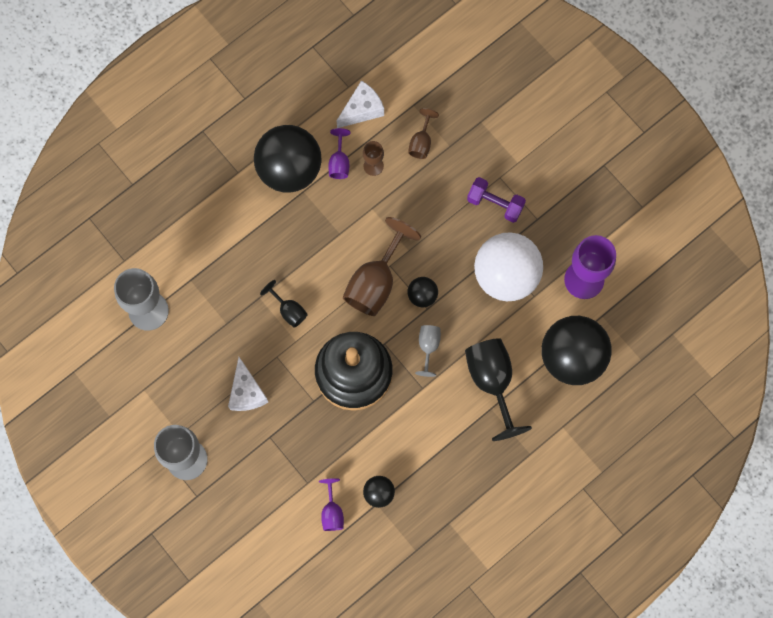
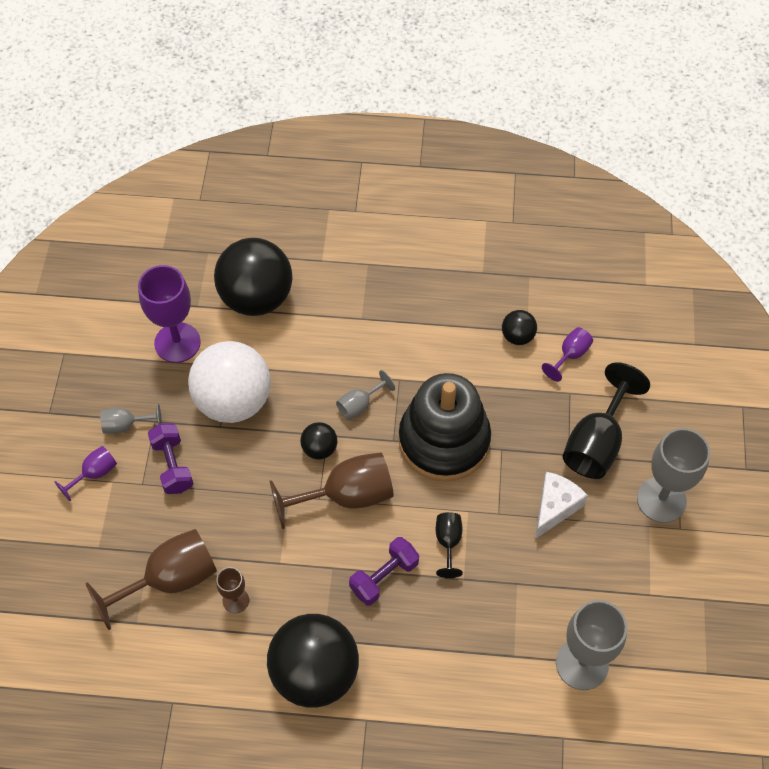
camera: 135 degrees left, 15 degrees down
purple goblet [328,128,351,179] -> purple goblet moved to [54,446,117,501]
white cheese [337,80,384,128] -> none
brown goblet [408,108,439,159] -> brown goblet [85,529,217,630], size x1.94
black goblet [465,338,532,441] -> black goblet moved to [562,363,650,479]
none -> grey goblet [100,404,162,434]
none -> purple dumbbell [349,537,419,605]

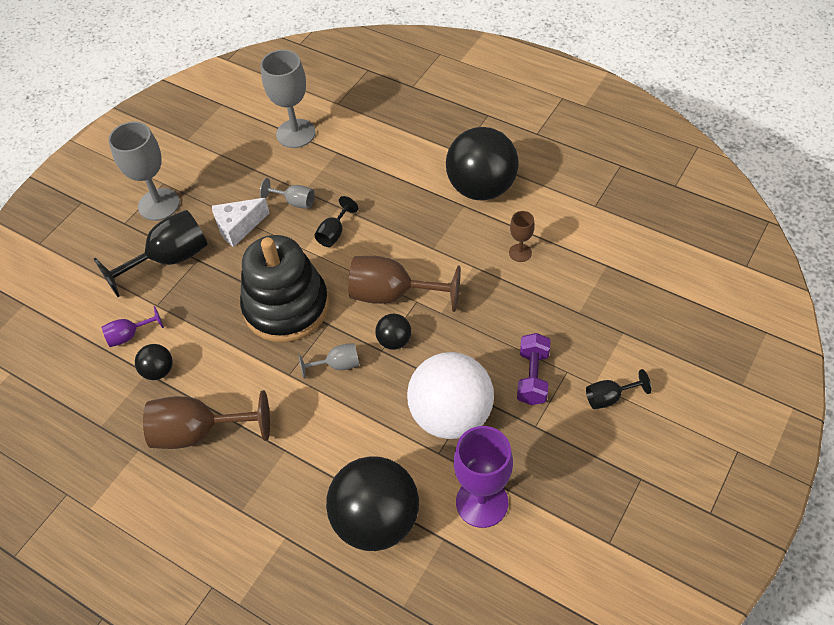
camera: 150 degrees left, 5 degrees down
purple goblet [54,446,117,501] -> black goblet [586,369,652,409]
brown goblet [85,529,217,630] -> brown goblet moved to [143,390,270,449]
grey goblet [100,404,162,434] -> grey goblet moved to [260,178,314,209]
purple dumbbell [349,537,419,605] -> none

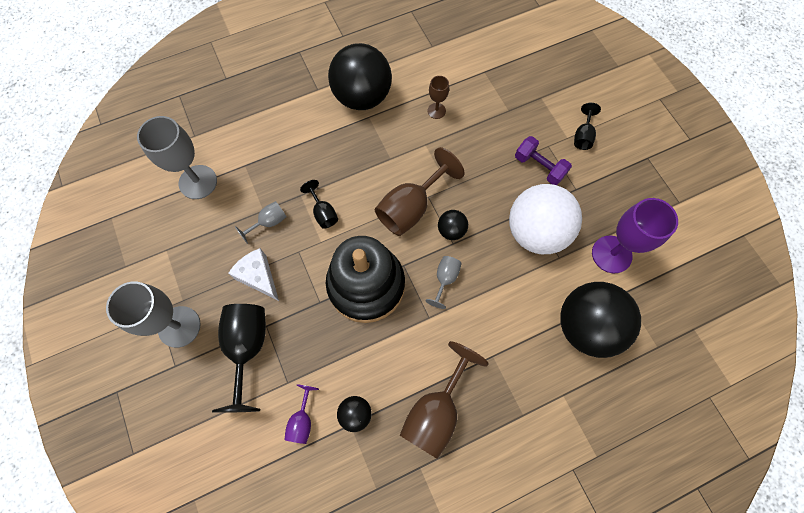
camera: 60 degrees left, 15 degrees up
white cheese [212,198,270,247] -> white cheese turned 135 degrees clockwise [228,248,279,301]

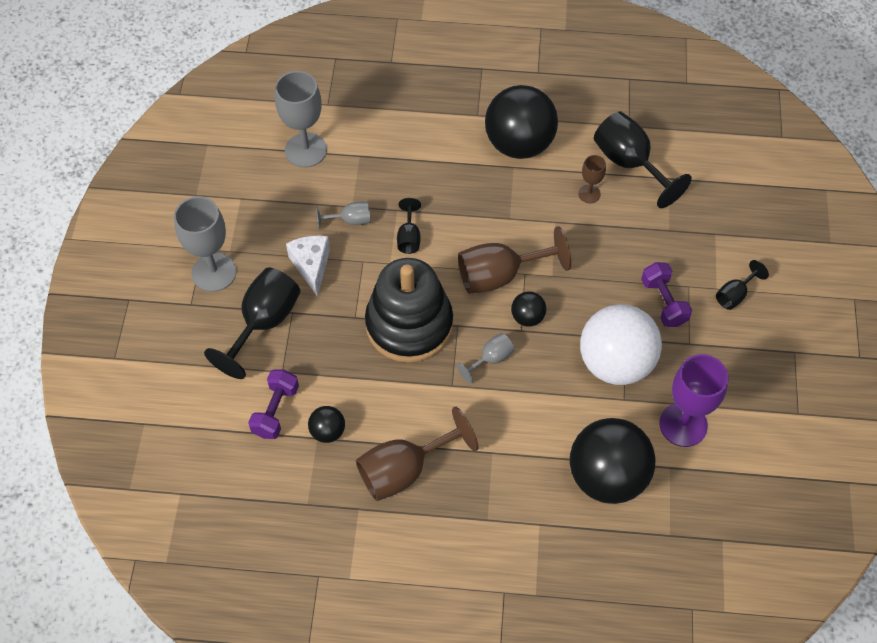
camera: 30 degrees right, 10 degrees down
purple goblet [284,384,319,444] -> purple dumbbell [248,370,299,439]
none -> black goblet [594,112,692,208]

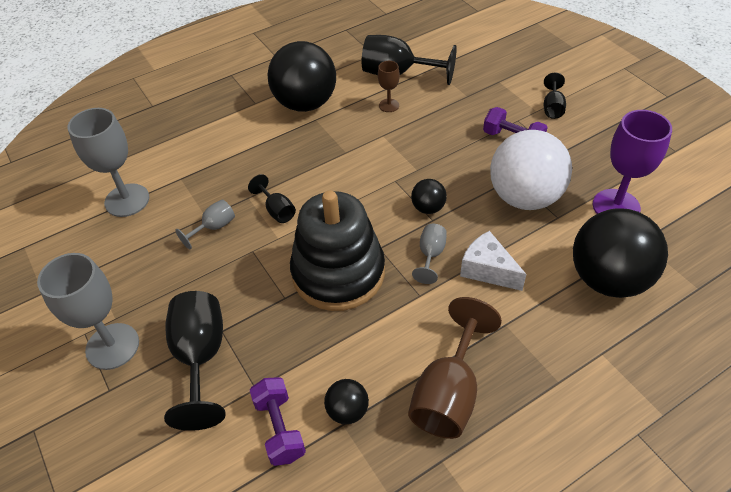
camera: 35 degrees left, 10 degrees down
white cheese [286,235,330,297] -> white cheese moved to [460,231,526,291]
brown goblet [458,226,571,294] -> none

